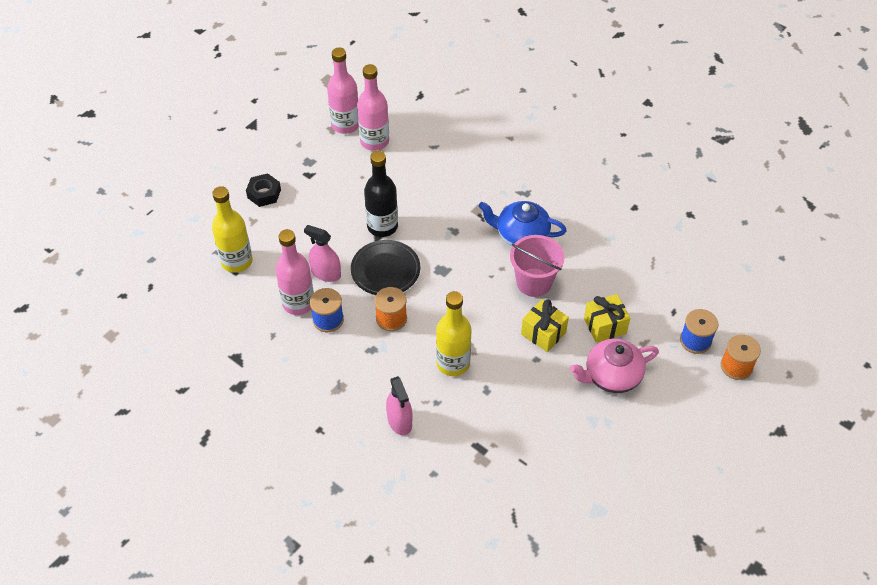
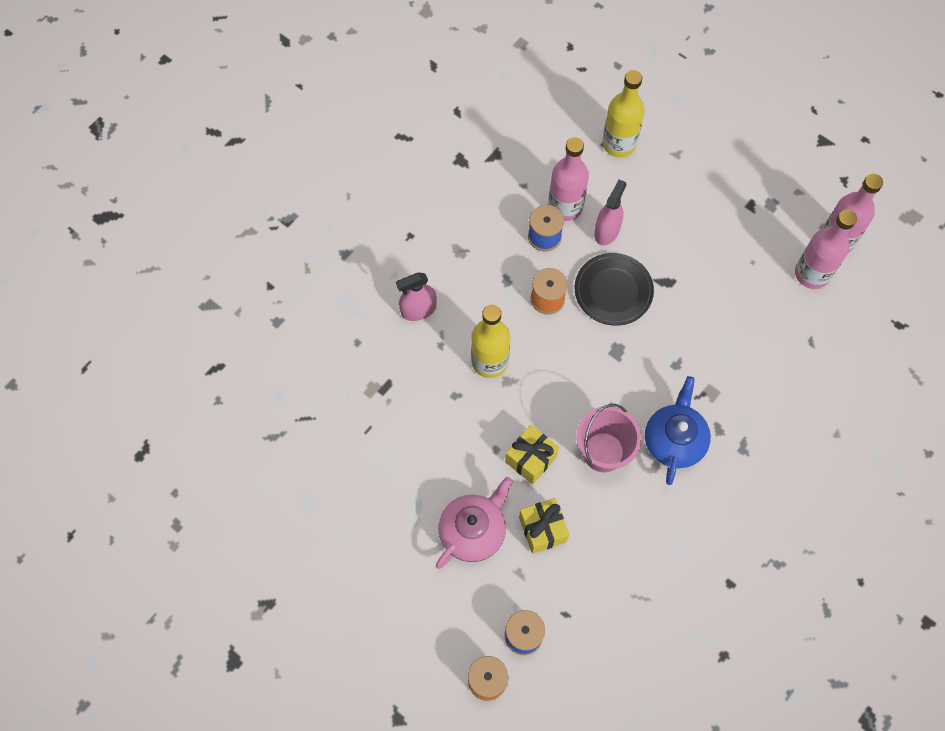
camera: 90 degrees right, 15 degrees up
black nut [246,173,281,207] -> none
black bottle [364,151,398,237] -> none
pink teapot [570,339,659,393] -> pink teapot turned 60 degrees clockwise [436,477,513,569]

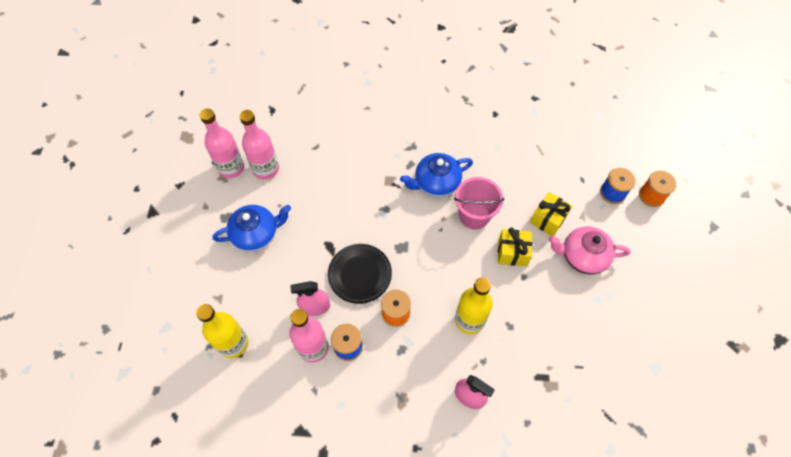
camera: 125 degrees left, 5 degrees down
none -> blue teapot [213,205,291,252]

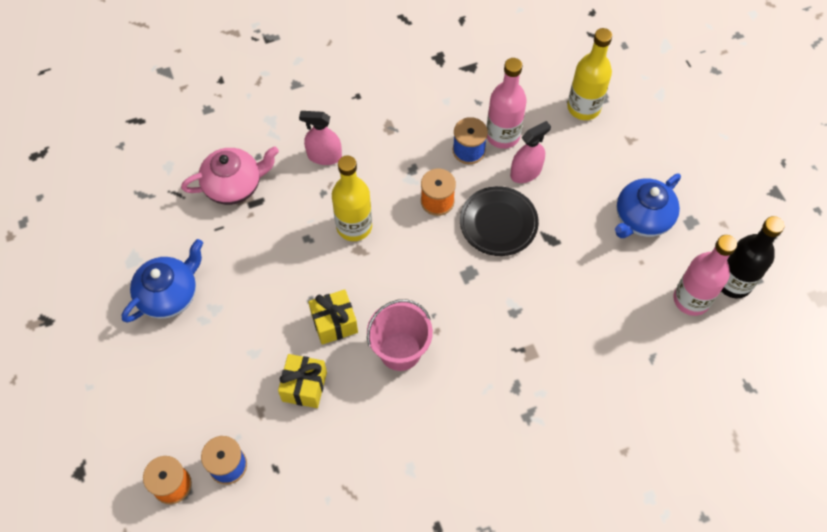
camera: 155 degrees right, 0 degrees up
pink bottle [200,108,244,178] -> black bottle [721,216,784,298]
blue teapot [400,153,473,197] -> blue teapot moved to [122,239,203,323]
pink teapot [548,226,630,274] -> pink teapot moved to [181,146,279,205]

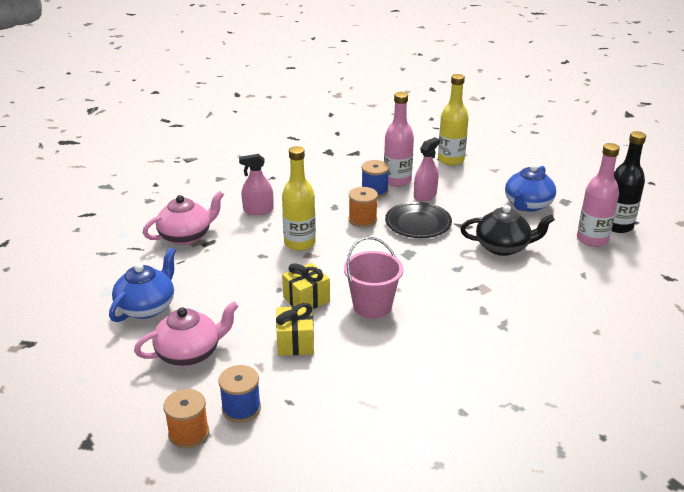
camera: 15 degrees left, 30 degrees down
none -> pink teapot [134,301,239,366]
none -> black teapot [460,205,555,256]

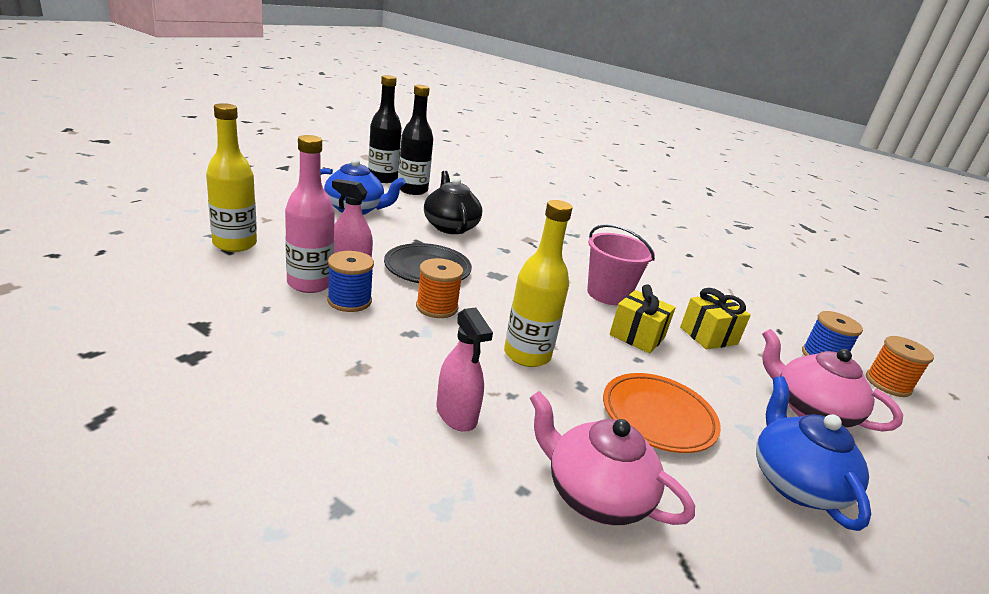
camera: 115 degrees left, 5 degrees down
blue teapot [109,247,176,322] -> blue teapot turned 75 degrees clockwise [756,376,871,531]
pink bottle [577,143,620,247] -> black bottle [398,85,433,195]
none -> orange plate [603,373,721,453]

